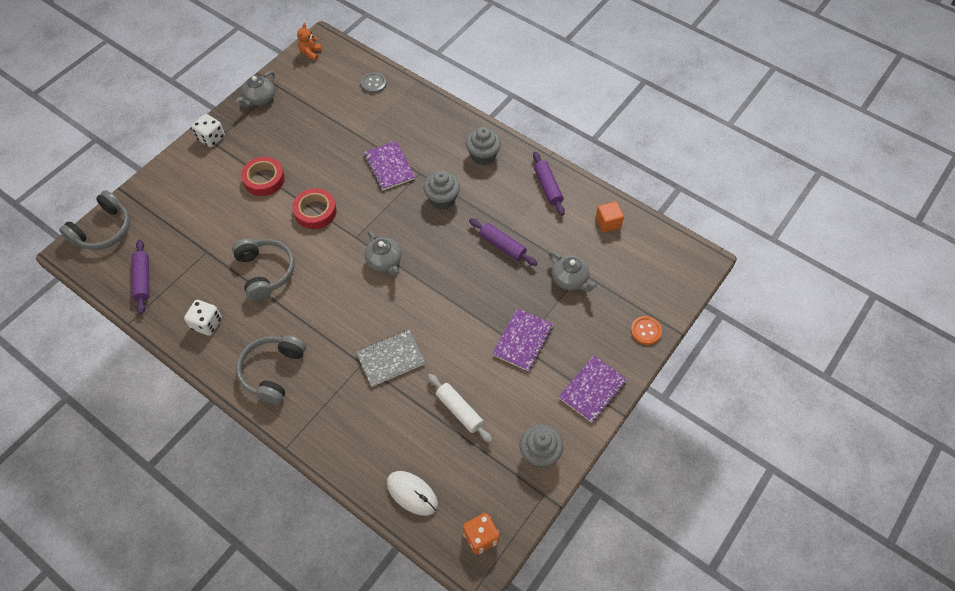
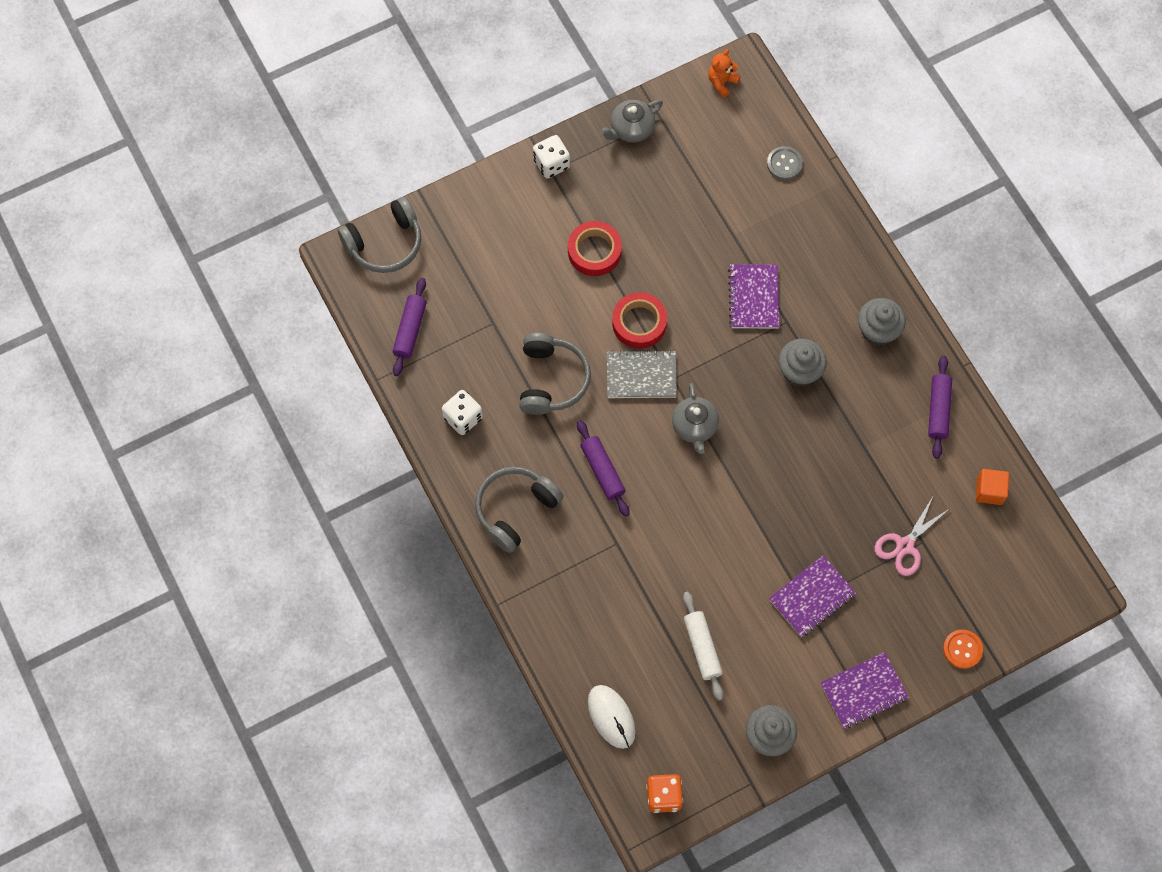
camera: 25 degrees right, 10 degrees up
grey notebook [356,330,425,387] -> grey notebook moved to [607,350,677,398]
purple rolling pin [469,218,538,266] -> purple rolling pin moved to [577,420,629,517]
grey teapot [549,251,597,292] -> pink scissors [874,497,949,576]

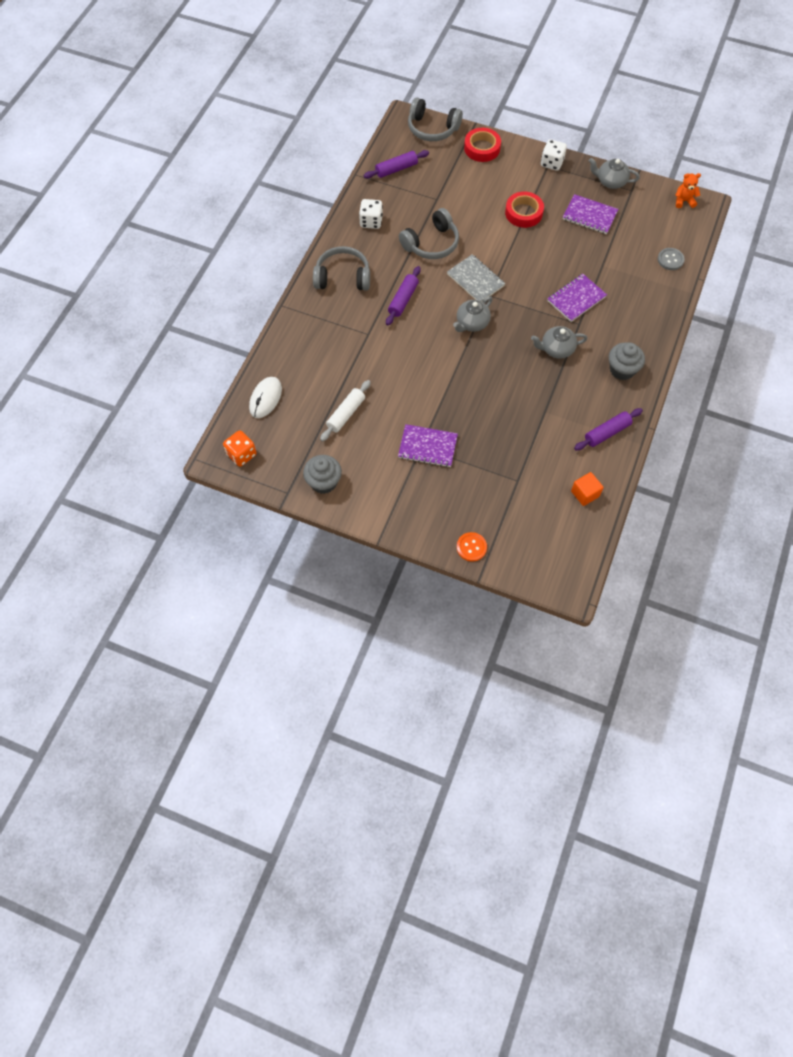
camera: 50 degrees right, 5 degrees down
red tape [612,292,667,348] -> red tape moved to [464,128,501,162]
grey cupcake [778,339,827,387] -> grey teapot [531,326,588,359]
purple notebook [820,652,909,729] -> purple notebook moved to [563,194,618,234]
pink scissors [874,497,949,576] -> none

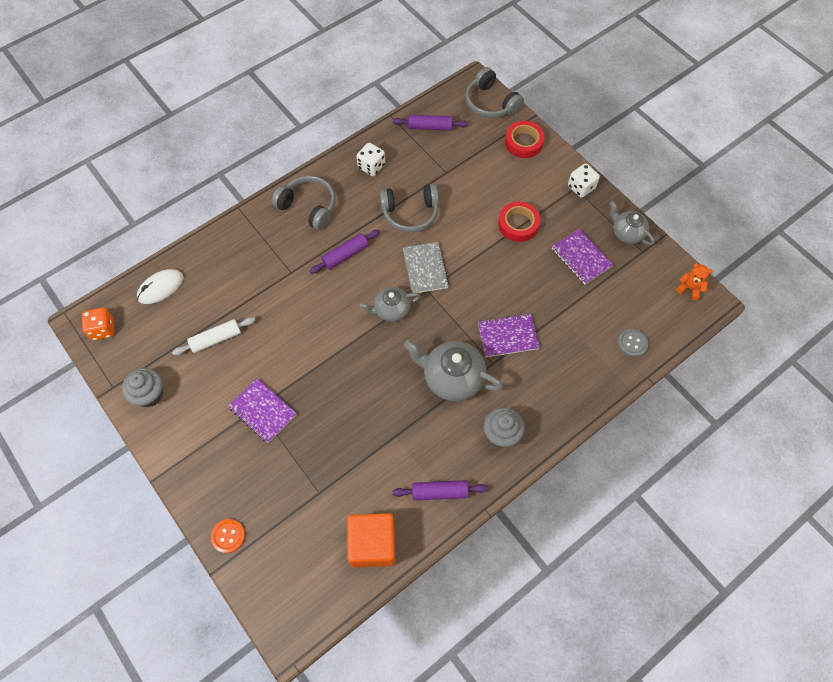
camera: 30 degrees right, 0 degrees up
grey teapot [531,326,588,359] -> grey teapot [404,340,503,401], size x1.61
orange cube [571,472,604,506] -> orange cube [347,513,395,568], size x1.82

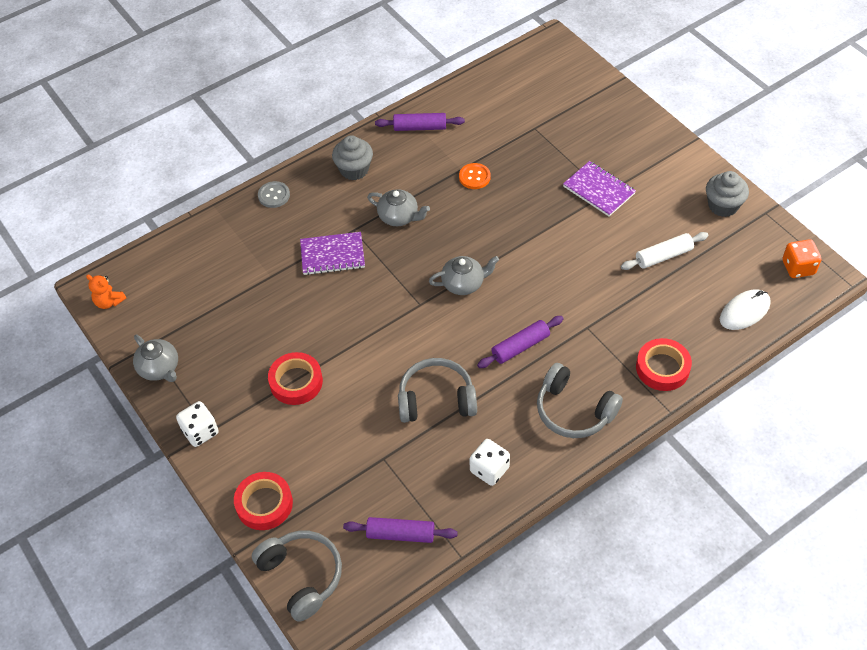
camera: 175 degrees left, 10 degrees down
orange button [211,519,245,553] -> orange button moved to [459,163,491,189]
orange cube [347,513,395,568] -> none
grey notebook [403,242,449,293] -> none
grey teapot [404,340,503,401] -> grey teapot [367,189,430,226], size x0.62
purple notebook [552,229,613,285] -> none
grey button [618,329,648,357] -> grey button moved to [258,181,290,208]
none -> red tape [636,338,692,391]

